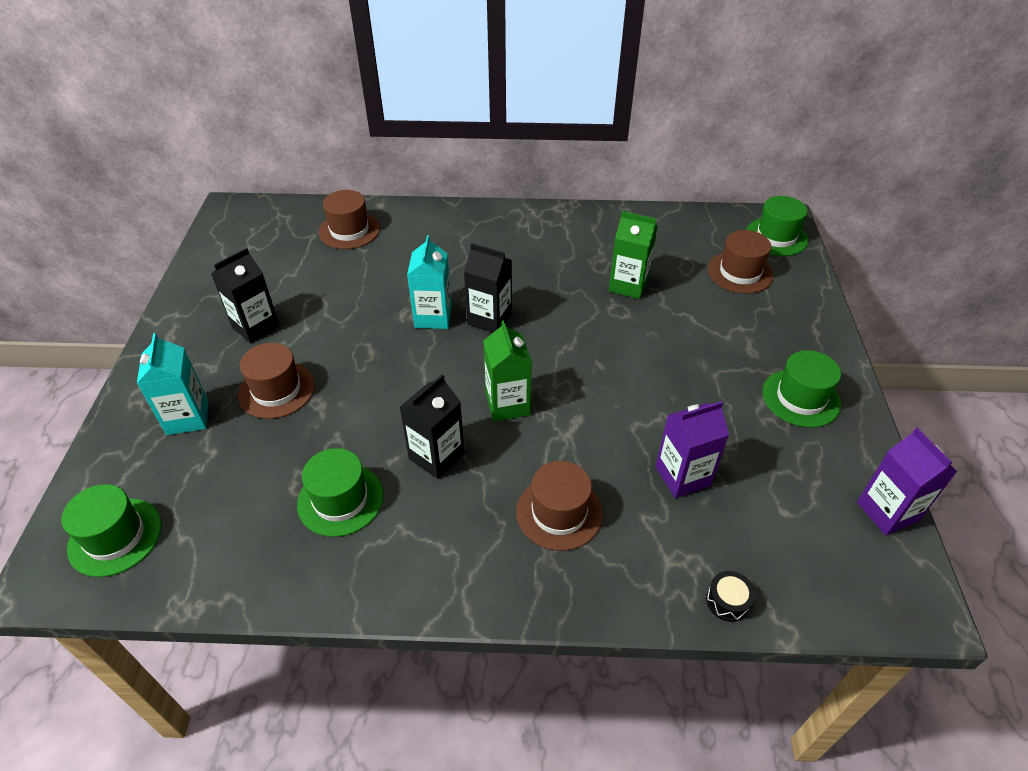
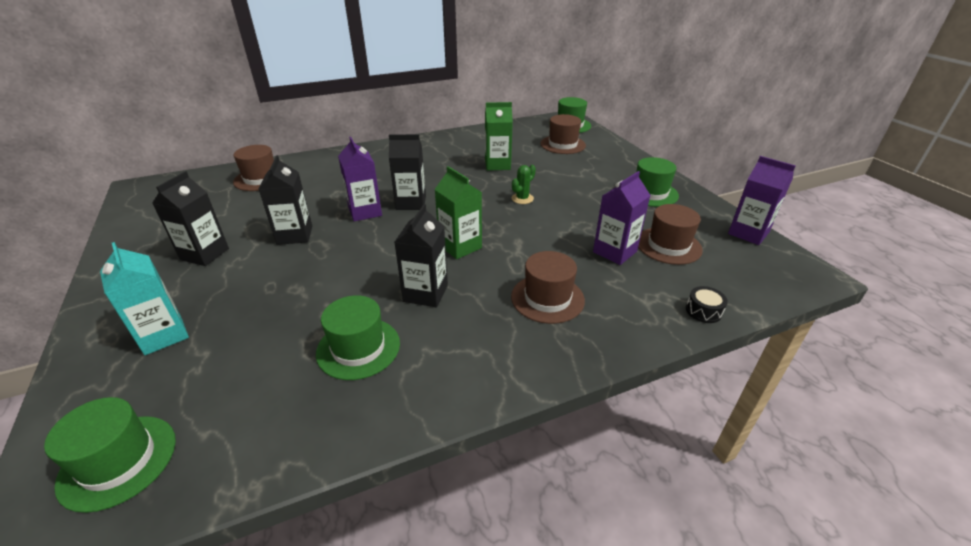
camera: 25 degrees left, 10 degrees down
brown hat [238,343,315,419] -> brown hat moved to [638,204,703,265]
turquoise carton [407,235,452,329] -> purple carton [338,137,382,221]
none -> black carton [259,155,312,245]
none -> green cactus [511,165,536,204]

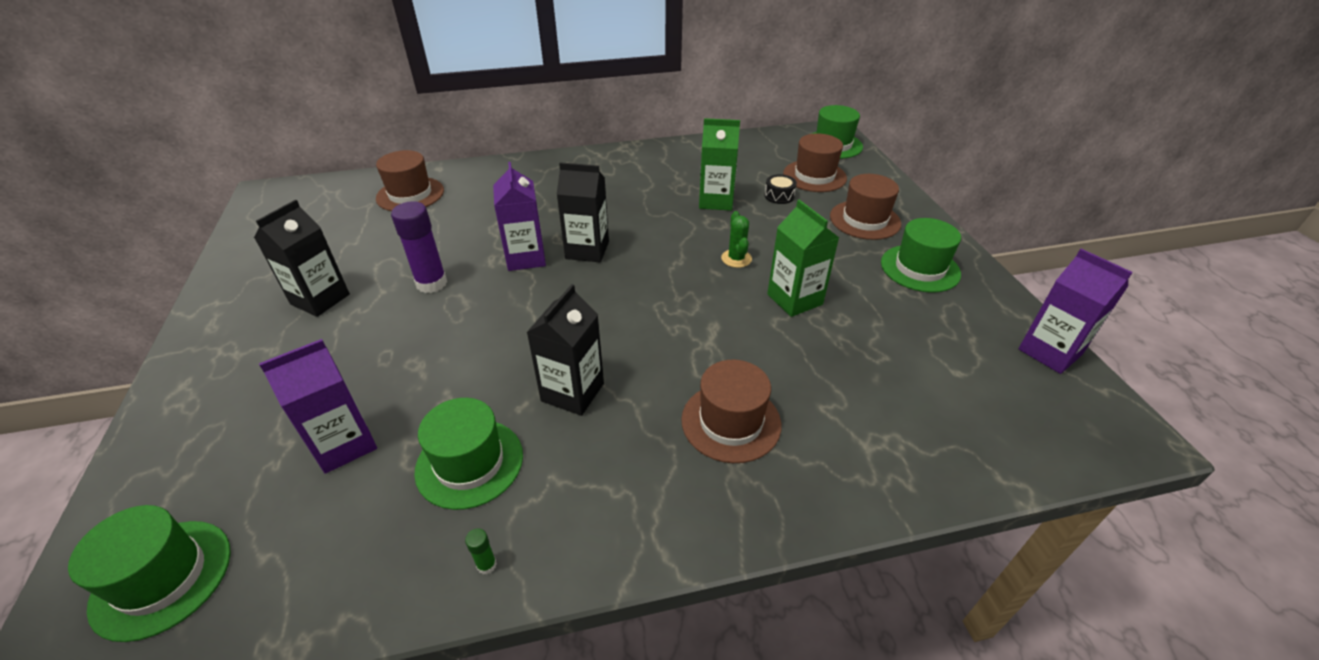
camera: 10 degrees right, 5 degrees up
turquoise carton [100,242,189,355] -> none
black carton [259,155,312,245] -> purple glue stick [391,201,447,293]
green carton [434,166,482,259] -> green carton moved to [767,200,839,317]
green cactus [511,165,536,204] -> green cactus turned 60 degrees counterclockwise [721,211,752,268]
purple carton [593,171,651,265] -> purple carton moved to [259,339,377,474]
brown hat [638,204,703,265] -> brown hat moved to [830,174,901,240]
black drum [686,286,728,323] -> black drum moved to [764,174,797,204]
none -> green glue stick [465,528,497,575]

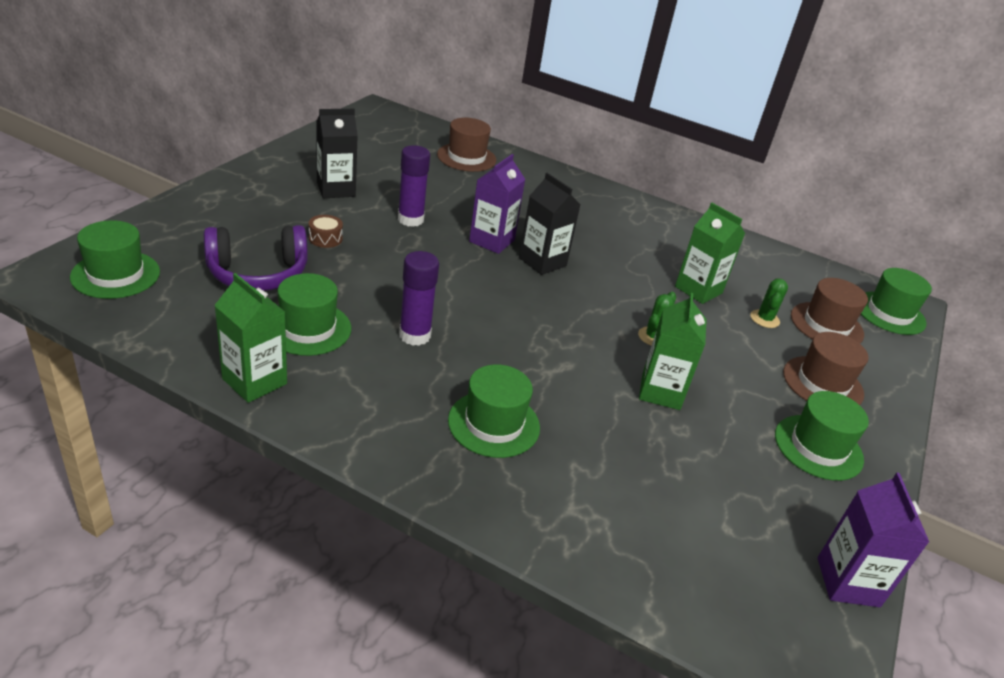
camera: 35 degrees right, 5 degrees down
purple carton [259,339,377,474] -> purple headphones [204,225,308,291]
green glue stick [465,528,497,575] -> green carton [214,273,287,403]
black carton [526,284,604,416] -> purple glue stick [399,251,439,346]
brown hat [681,360,781,463] -> green hat [448,364,540,458]
black drum [764,174,797,204] -> green cactus [751,278,788,328]
none -> brown drum [309,215,343,248]

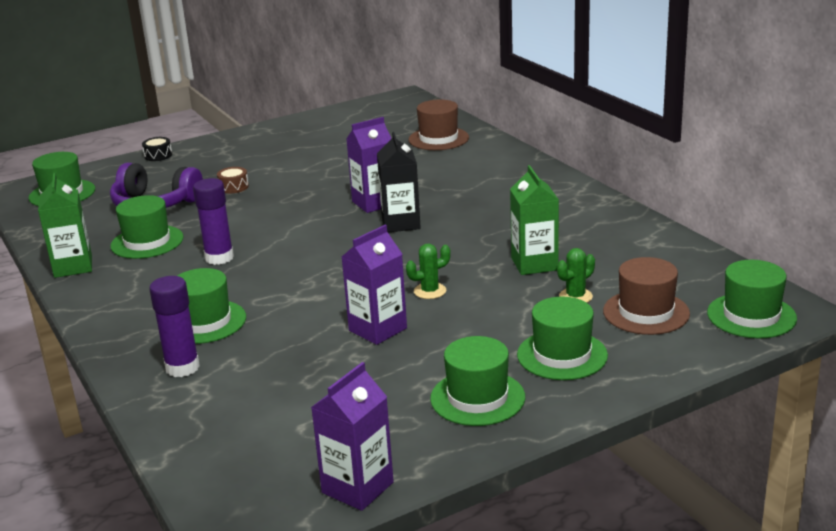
camera: 40 degrees right, 10 degrees down
black carton [316,109,358,198] -> none
purple glue stick [398,145,430,227] -> purple glue stick moved to [149,276,200,377]
green carton [639,293,707,410] -> purple carton [342,225,407,345]
brown hat [783,332,868,405] -> green hat [517,297,608,380]
none -> black drum [142,137,172,161]

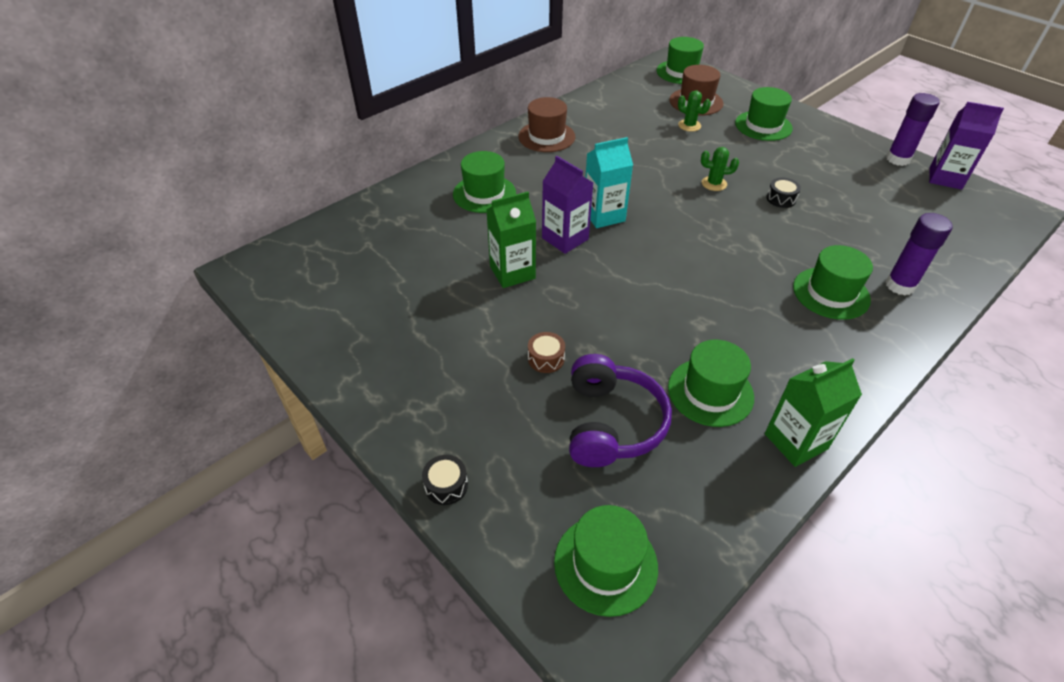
camera: 105 degrees left, 20 degrees up
purple glue stick [193,178,234,265] -> purple glue stick moved to [886,93,940,166]
purple carton [342,225,407,345] -> black drum [766,177,801,208]
black carton [377,132,421,232] -> turquoise carton [585,137,633,228]
green cactus [406,243,451,299] -> green cactus turned 45 degrees counterclockwise [701,147,739,191]
brown hat [408,99,469,150] -> brown hat moved to [518,97,575,152]
green hat [430,336,525,426] -> green hat moved to [453,151,516,213]
green carton [510,165,559,275] -> green carton moved to [486,192,536,288]

